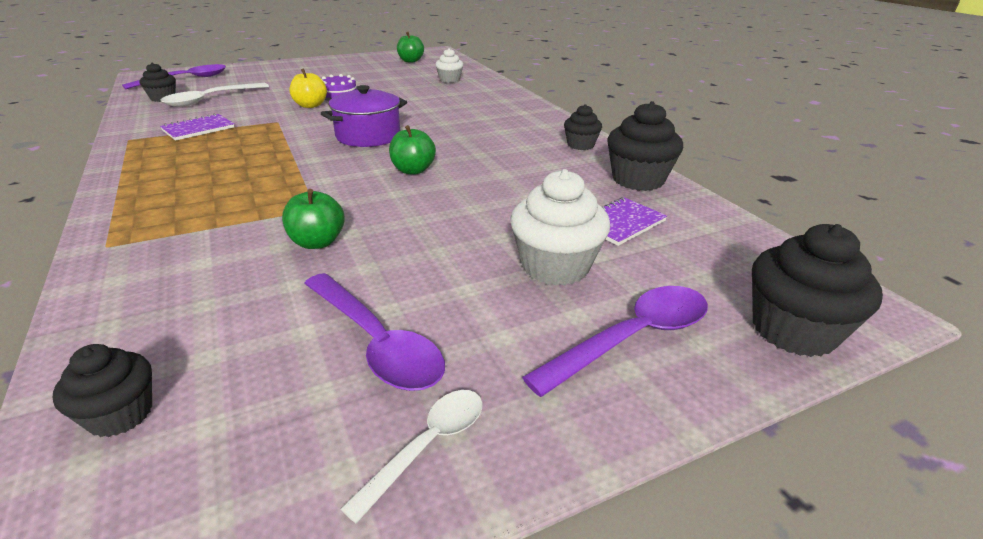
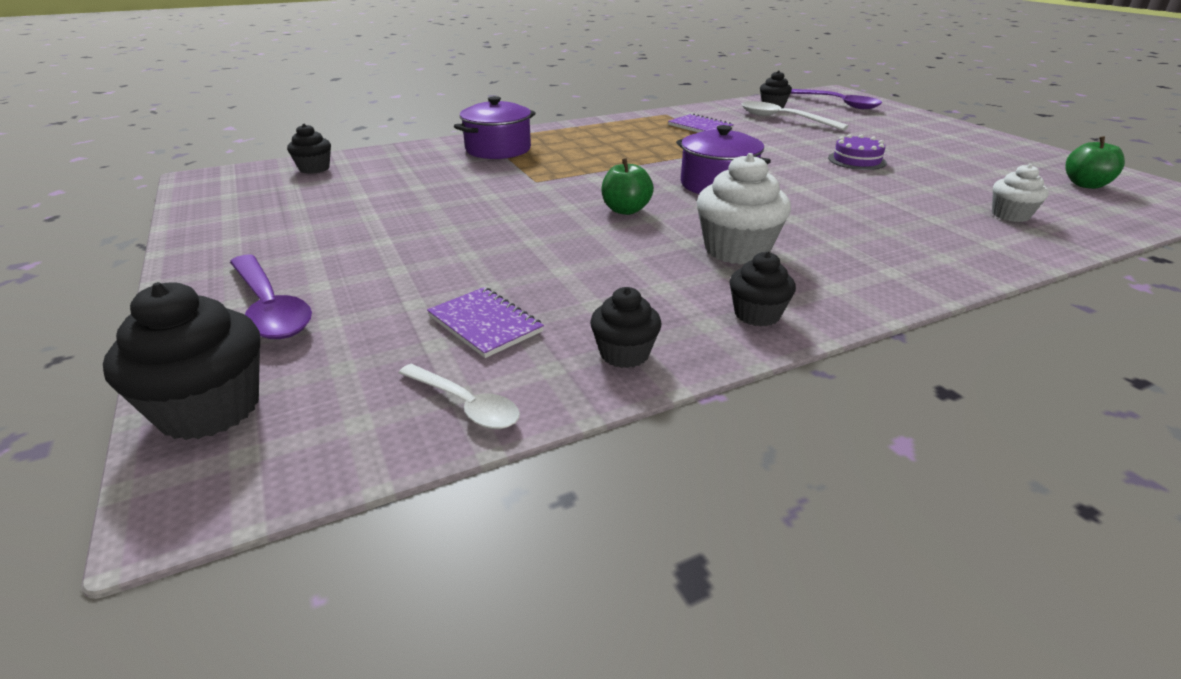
camera: 90 degrees right, 0 degrees up
green apple [282,189,345,249] -> none
yellow apple [290,68,327,108] -> none
purple spoon [304,273,445,391] -> none
white spoon [340,390,483,523] -> white spoon moved to [399,364,520,429]
white cupcake [510,169,610,285] -> white cupcake moved to [697,153,791,265]
black cupcake [607,101,683,191] -> black cupcake [590,287,662,368], size x0.60
none -> purple pot [454,96,536,159]

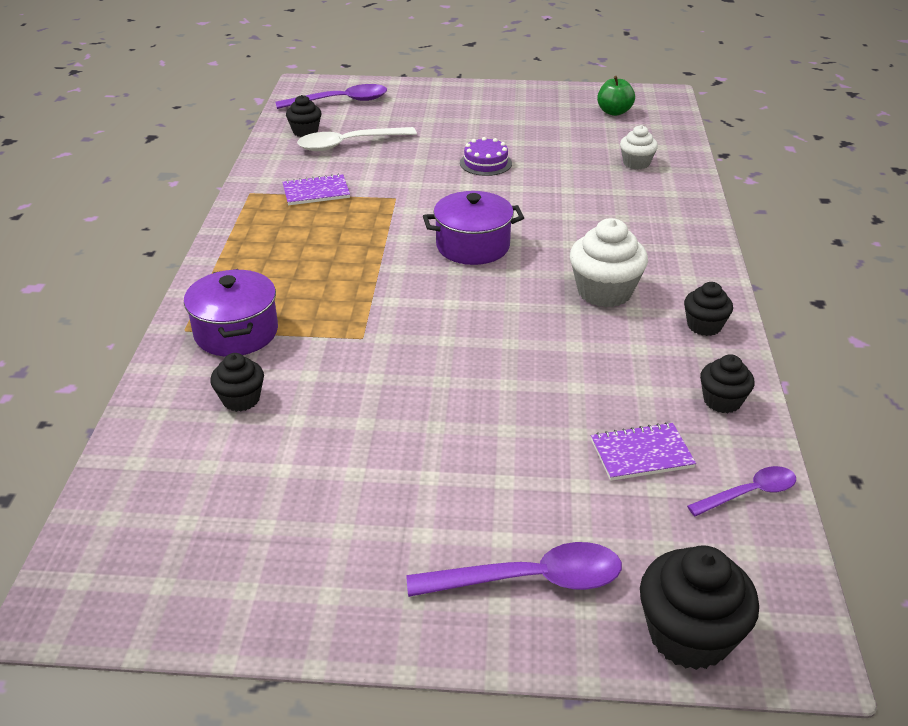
camera: 60 degrees left, 5 degrees up
black cupcake [287,124,331,174] -> black cupcake moved to [210,353,264,412]
white spoon [399,364,520,429] -> purple spoon [687,466,796,516]
green apple [601,158,654,215] -> none

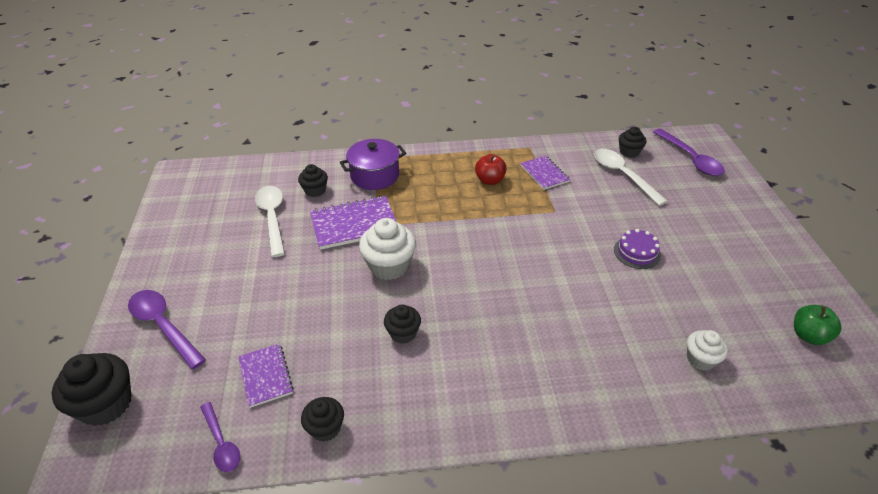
camera: 80 degrees right, 5 degrees up
purple spoon [406,542,622,597] -> purple spoon turned 150 degrees clockwise [128,290,206,369]
purple pot [423,191,524,265] -> none
white cupcake [570,218,648,307] -> white cupcake moved to [359,218,416,280]
black cupcake [684,282,733,336] -> black cupcake moved to [384,304,421,344]
none -> white spoon [255,186,285,257]
none -> purple notebook [310,196,396,250]
none -> red apple [475,154,507,185]

